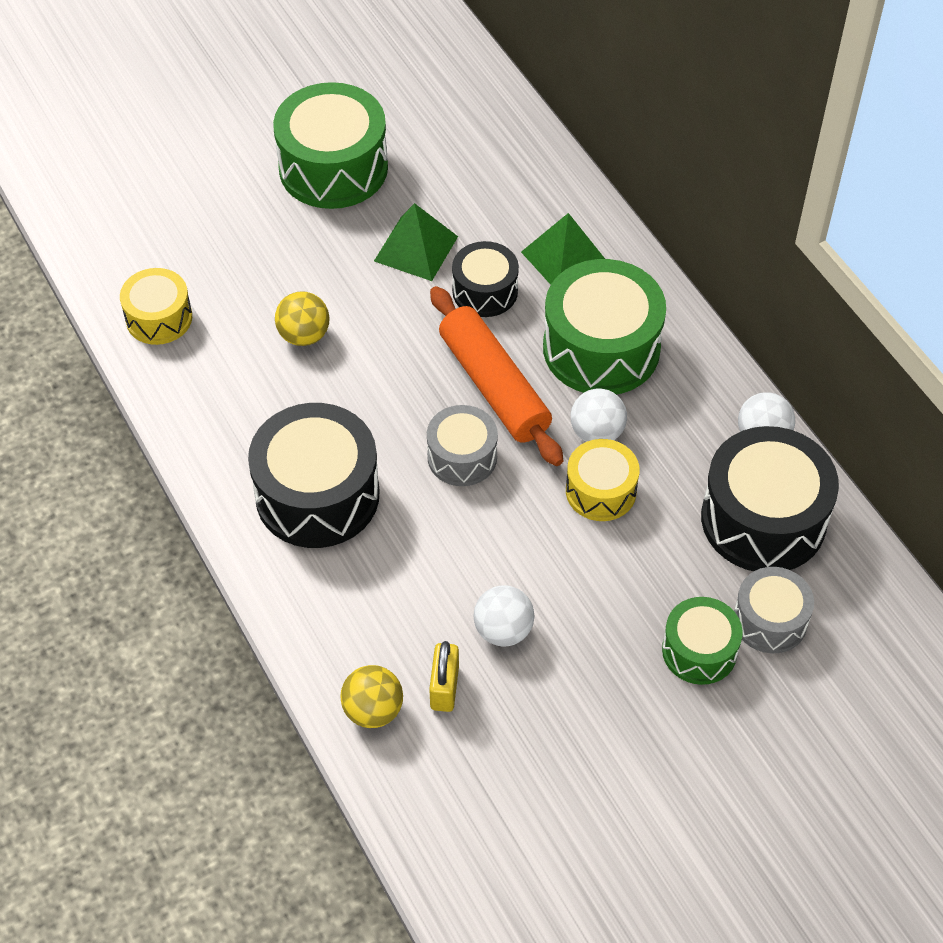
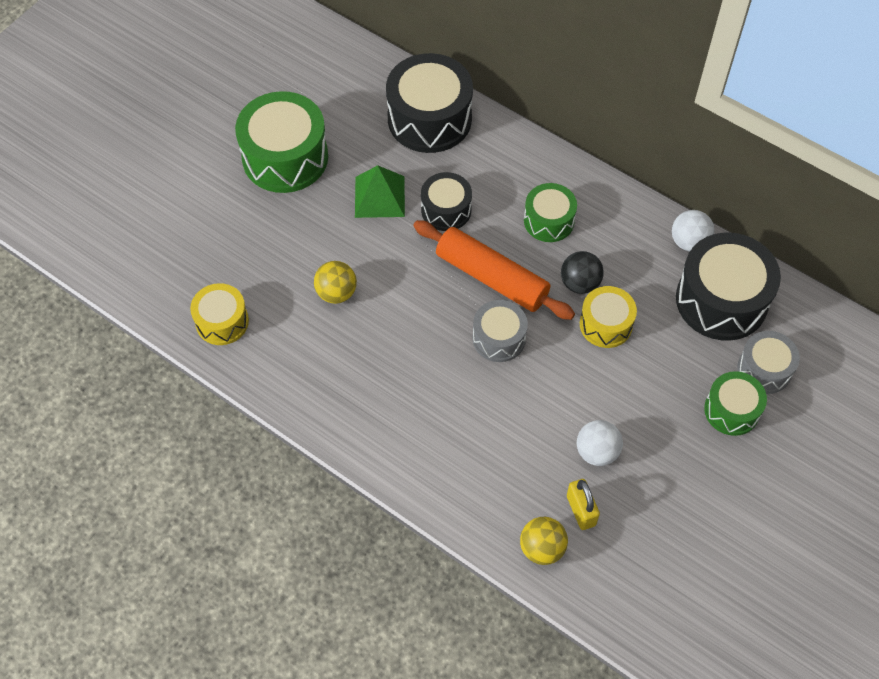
camera: 25 degrees left, 5 degrees up
black drum [248,403,380,548] -> black drum moved to [386,53,473,153]
green pyramid [521,213,605,285] -> none
green drum [543,259,666,395] -> green drum [524,183,577,242], size x0.57
white ball [571,389,627,442] -> black ball [561,251,604,294]

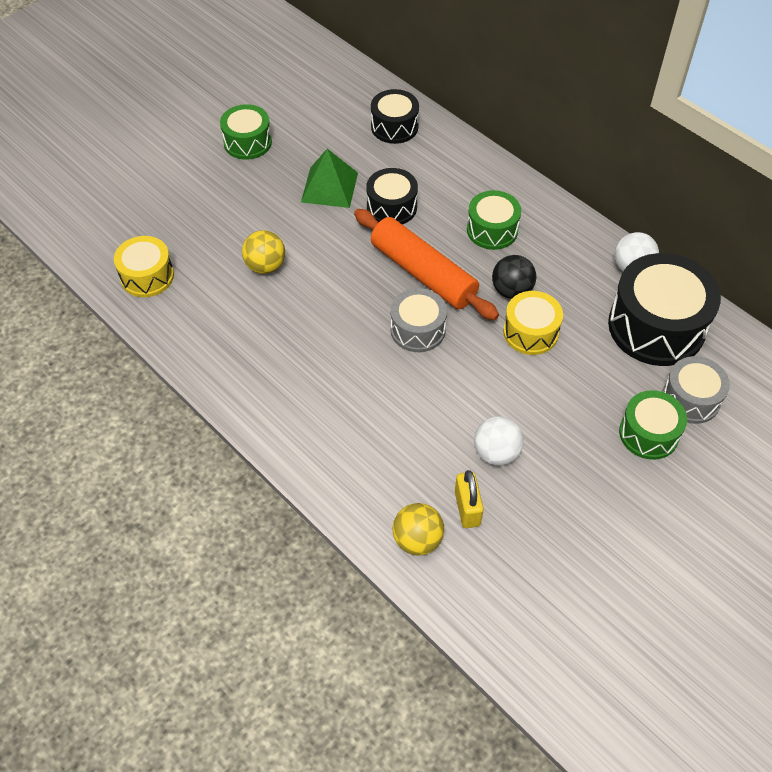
camera: 10 degrees right, 5 degrees down
green drum [235,91,328,193] -> green drum [220,104,272,160], size x0.57
black drum [386,53,473,153] -> black drum [371,89,419,144], size x0.57

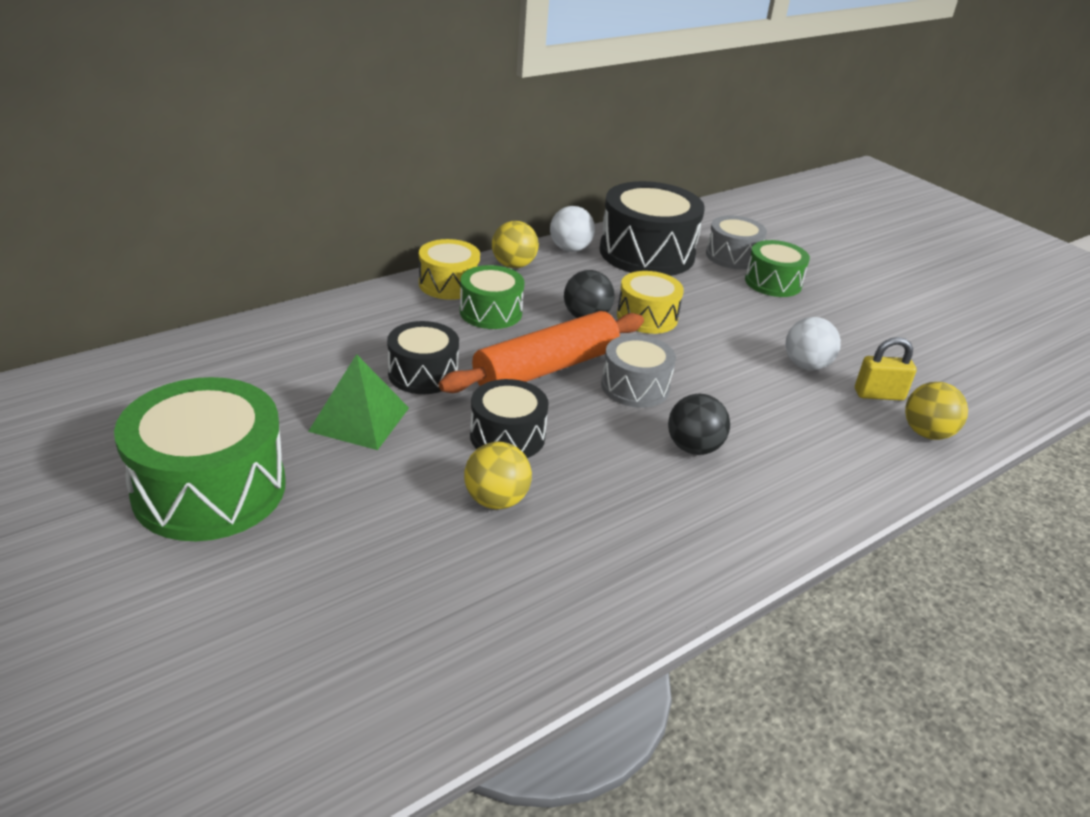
camera: 85 degrees left, 20 degrees down
yellow drum [114,236,174,297] -> yellow drum moved to [419,239,480,300]
green drum [220,104,272,160] -> green drum [114,377,285,541], size x1.75
black drum [371,89,419,144] -> black drum moved to [470,379,549,458]
none -> yellow ball [492,221,539,268]
none -> black ball [668,394,730,455]

